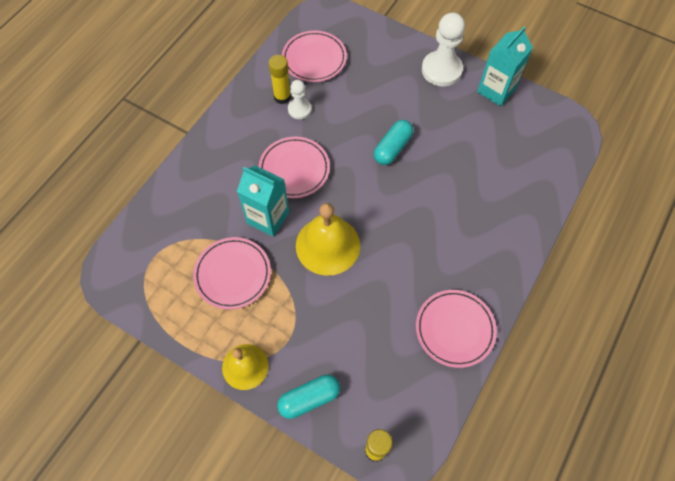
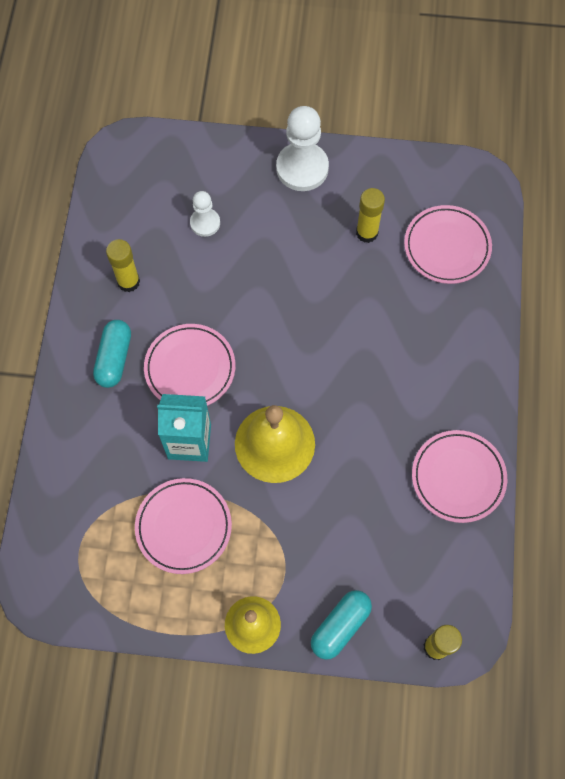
camera: 25 degrees left, 5 degrees up
pink plate [282,31,347,82] -> pink plate moved to [404,205,492,284]
white pawn [288,80,311,119] -> white pawn moved to [190,191,220,237]
turquoise capsule [374,120,413,165] -> turquoise capsule moved to [93,320,131,388]
turquoise carton [477,26,533,106] -> none
none -> yellow glue stick [356,188,385,243]

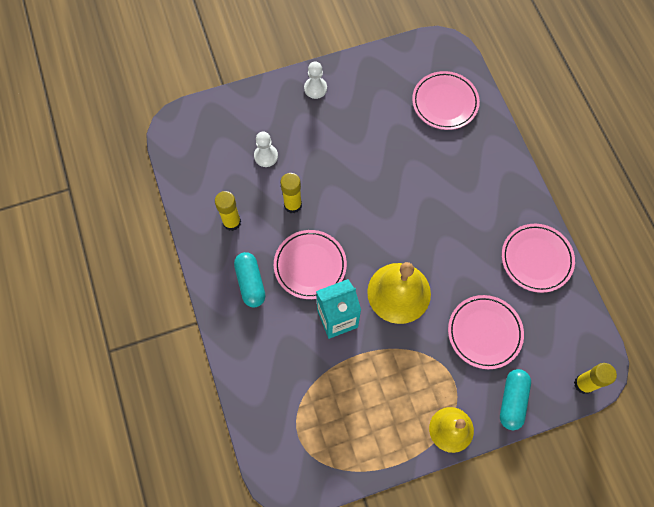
camera: 25 degrees left, 0 degrees up
pink plate [135,478,232,574] -> pink plate moved to [448,295,524,369]
white pawn [276,106,329,191] -> white pawn [304,62,327,99], size x0.56
yellow glue stick [356,188,385,243] -> yellow glue stick moved to [280,173,302,213]

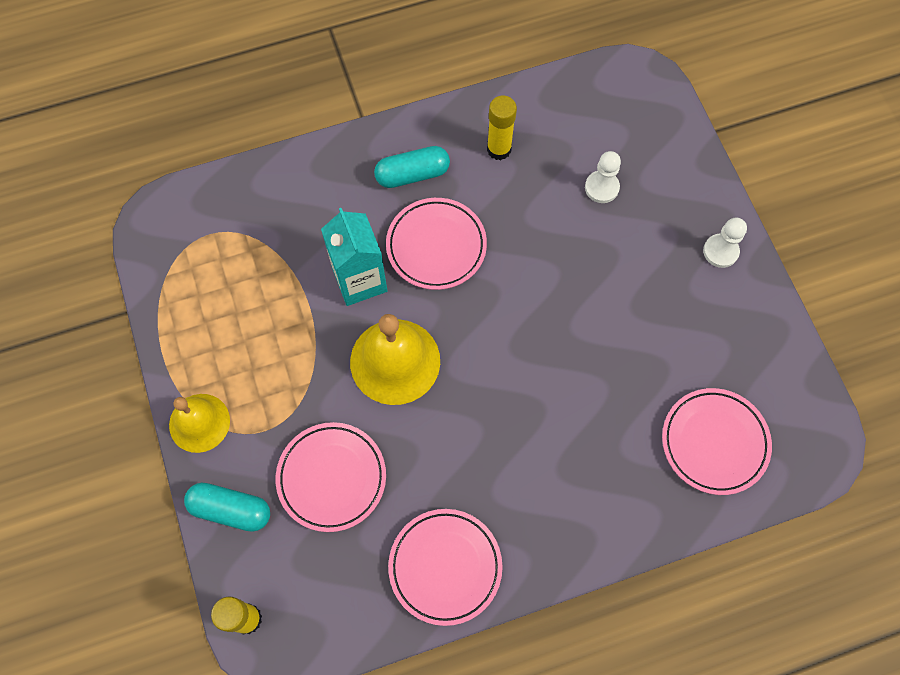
camera: 90 degrees right, 0 degrees up
yellow glue stick [280,173,302,213] -> none

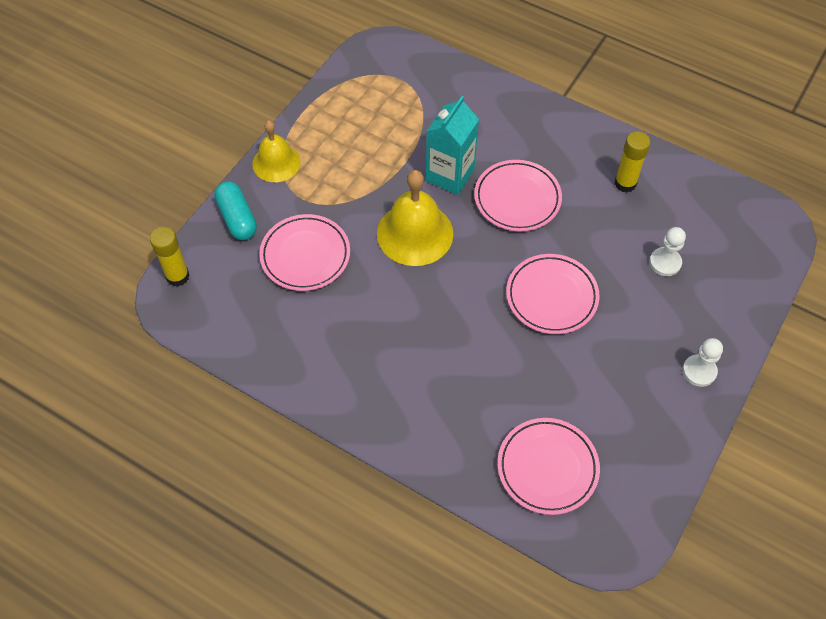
camera: 50 degrees right, 10 degrees down
turquoise capsule [374,146,450,188] -> none
pink plate [388,509,503,626] -> pink plate moved to [506,254,600,334]

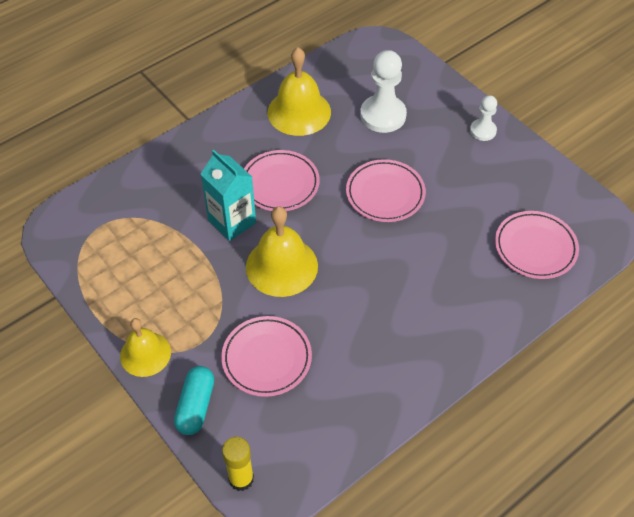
camera: 70 degrees left, 5 degrees down
turquoise capsule [214,181,257,240] -> turquoise capsule turned 75 degrees counterclockwise [174,366,214,435]
yellow glue stick [614,131,650,193] -> yellow bell [268,47,331,136]
white pawn [649,227,686,276] -> white pawn [360,50,407,133], size x1.77

